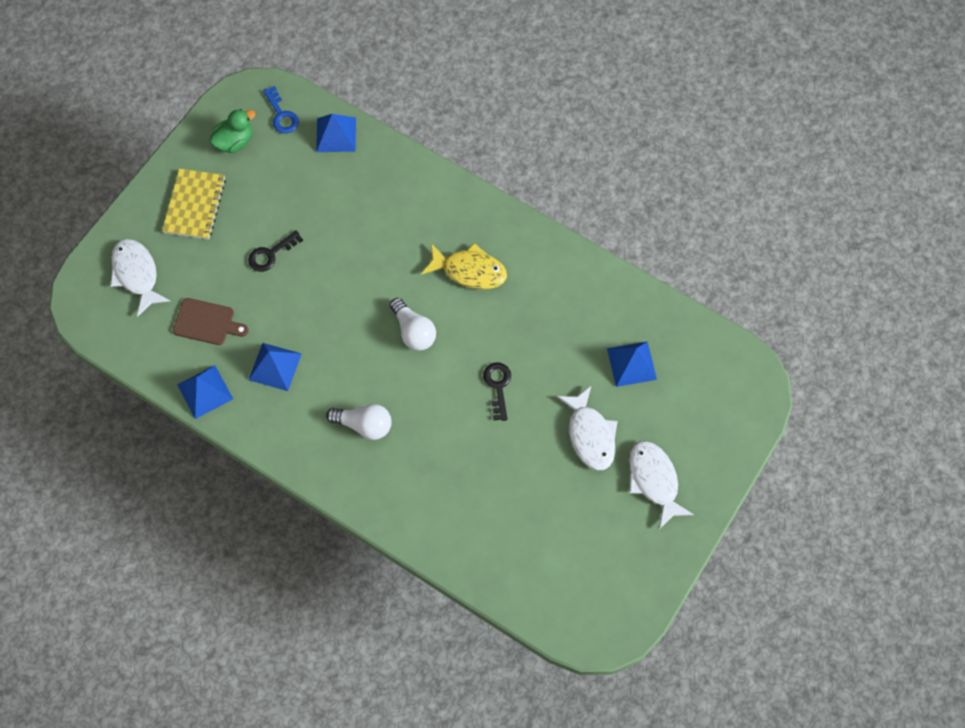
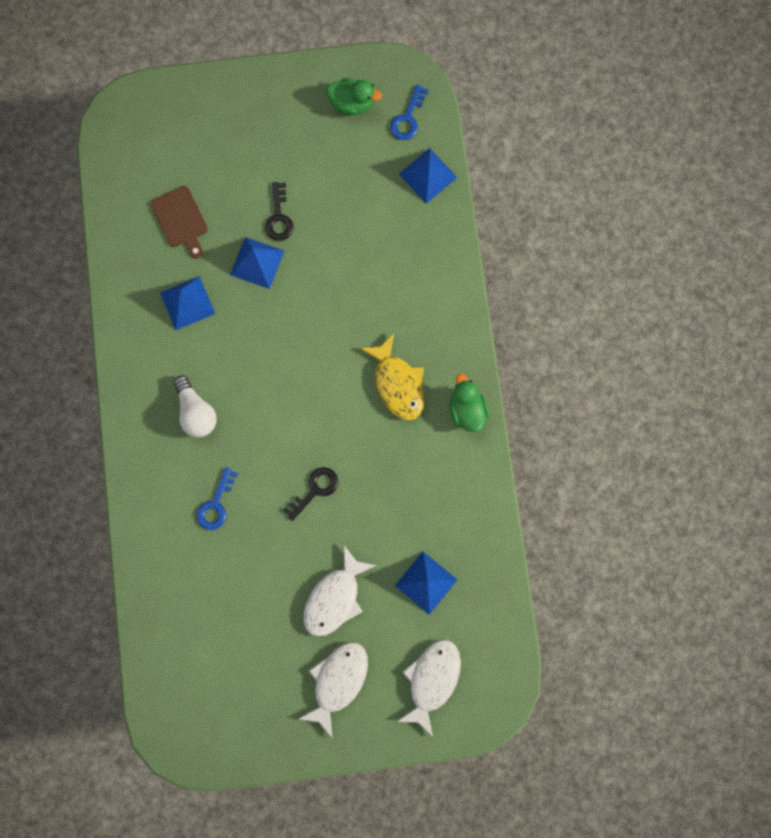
camera: 50 degrees right, 10 degrees up
white fish [110,239,170,317] -> white fish moved to [396,640,461,737]
yellow notebook [162,169,226,240] -> none
blue pyramid [177,365,233,419] -> blue pyramid moved to [230,237,285,289]
black key [248,230,303,272] -> black key turned 105 degrees counterclockwise [265,182,294,241]
white light bulb [390,298,436,351] -> none
none -> blue key [197,467,238,530]
none -> green duck [449,373,489,432]

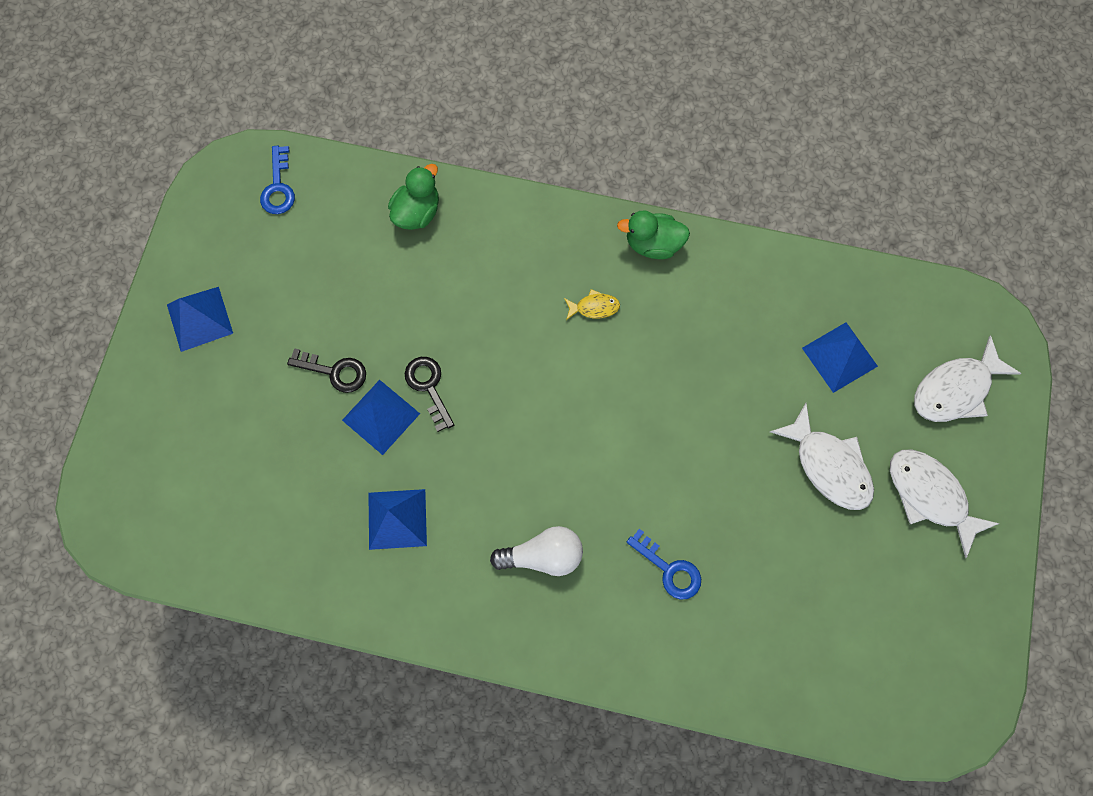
camera: 70 degrees left, 5 degrees down
brown cutting board [151,186,208,259] -> none
black key [283,467,338,521] -> black key moved to [405,357,454,432]
green duck [326,78,382,115] -> green duck moved to [388,164,439,230]
yellow fish [360,333,424,421] -> yellow fish [564,289,620,320], size x0.50
blue key [390,85,429,140] -> blue key turned 45 degrees clockwise [260,146,295,214]
white fish [396,640,461,737] -> white fish turned 75 degrees counterclockwise [914,335,1022,422]
blue pyramid [399,148,458,204] -> blue pyramid moved to [167,287,233,352]

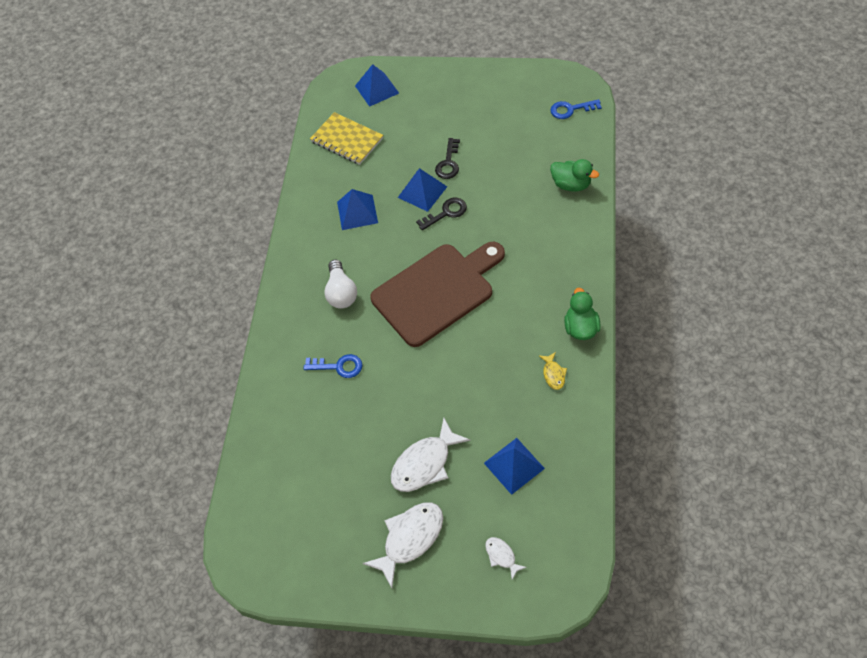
camera: 90 degrees right, 15 degrees down
blue pyramid [167,287,233,352] -> blue pyramid moved to [355,64,399,107]
yellow fish [564,289,620,320] -> yellow fish moved to [539,352,567,390]
blue key [627,529,701,599] -> blue key turned 120 degrees counterclockwise [304,354,362,378]
white fish [914,335,1022,422] -> white fish [485,537,527,580], size x0.50
none -> yellow notebook [310,112,383,165]
none -> brown cutting board [370,242,505,347]

